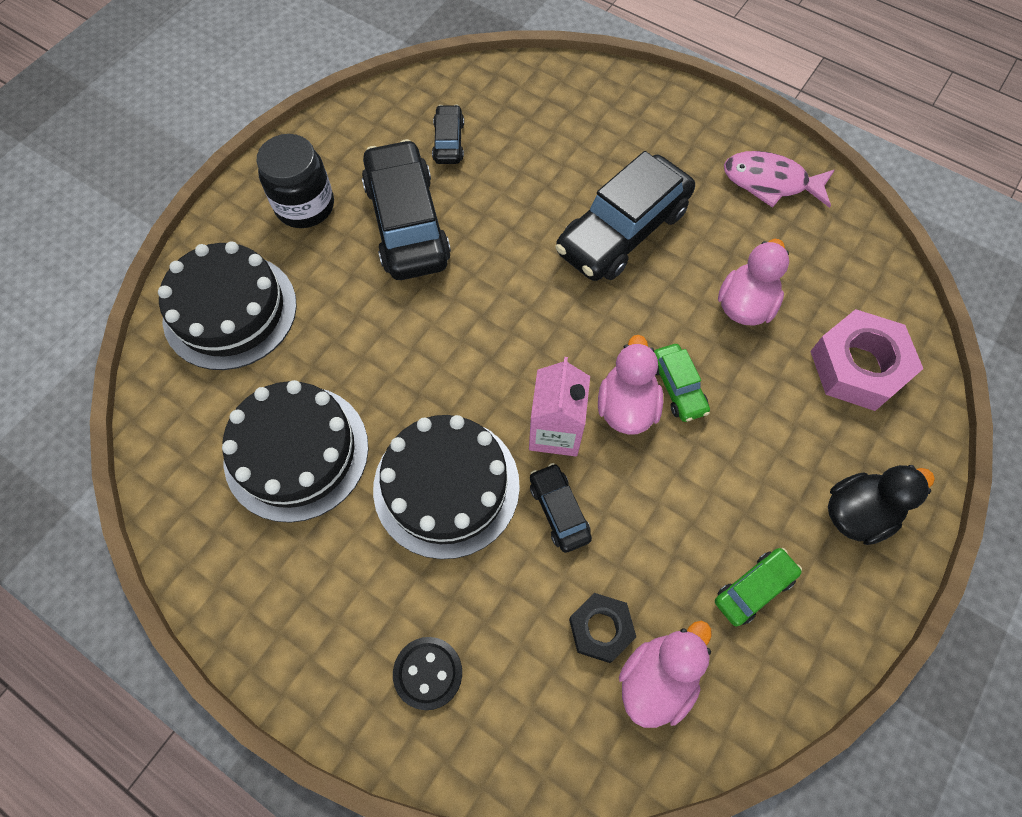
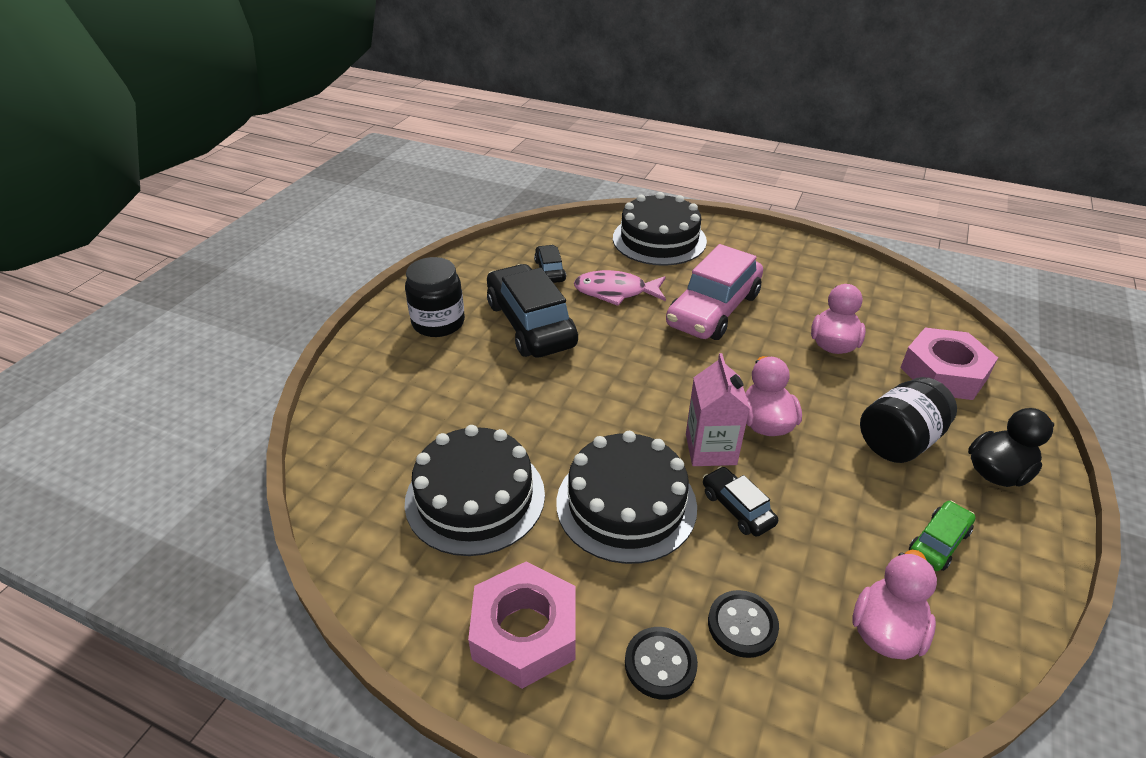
camera: 10 degrees left, 25 degrees down
black cake [158,241,297,370] -> black cake moved to [613,192,707,266]
black car [556,151,695,281] -> pink car [666,244,763,340]
black nut [569,593,636,663] -> none
green car [654,344,710,422] -> none
pink fish [724,151,835,208] -> pink fish moved to [574,270,666,306]
none -> pink nut [468,561,576,689]
none -> black button [708,590,779,658]
none -> black jar [860,377,957,463]

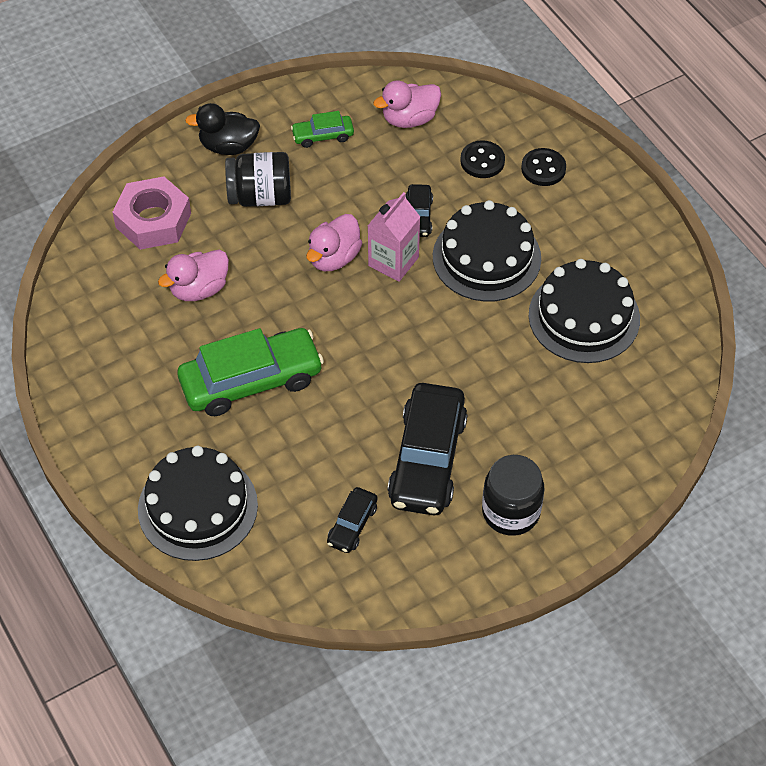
camera: 145 degrees left, 15 degrees up
pink nut [468,561,576,689] -> none
pink fish [574,270,666,306] -> none
pink car [666,244,763,340] -> green car [178,328,324,416]

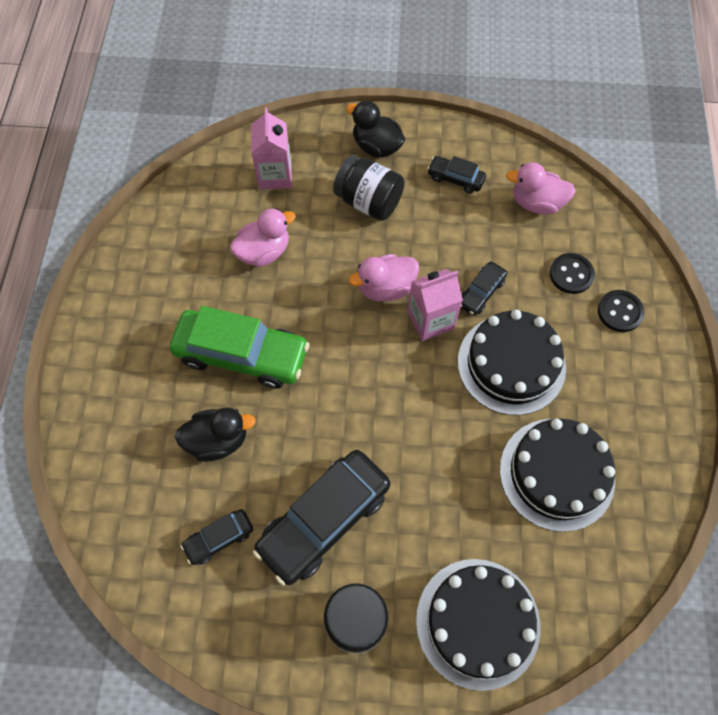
camera: 35 degrees right, 10 degrees up
pink nut [113,177,191,250] -> pink carton [251,108,292,190]
black cake [138,446,258,561] -> black cake moved to [416,559,540,691]
pink duck [158,250,229,301] -> pink duck turned 150 degrees clockwise [230,208,296,267]
green car [291,111,354,148] -> black car [427,156,486,194]
none -> black duck [175,407,256,462]

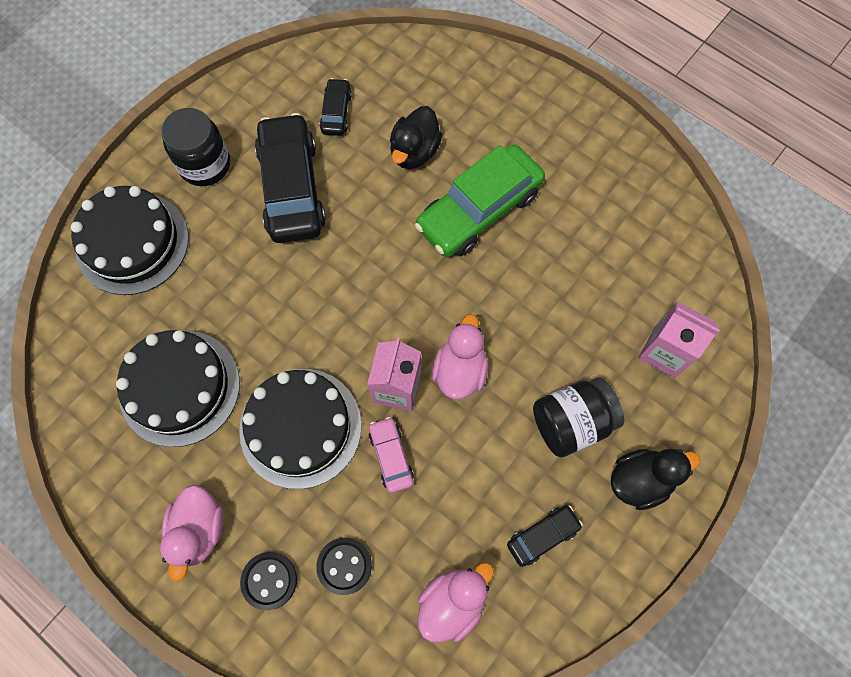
camera: 125 degrees right, 5 degrees up
pink duck [230,208,296,267] -> pink duck moved to [160,485,224,582]
black car [460,262,507,316] -> pink car [369,417,414,493]

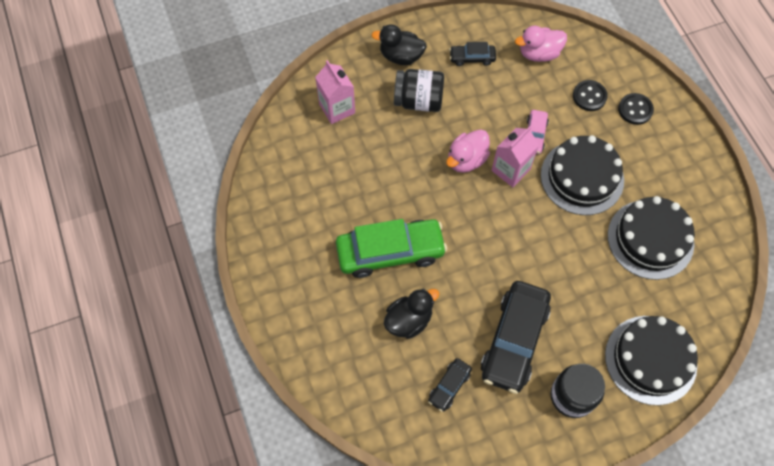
camera: 150 degrees left, 5 degrees down
pink duck [160,485,224,582] -> none

